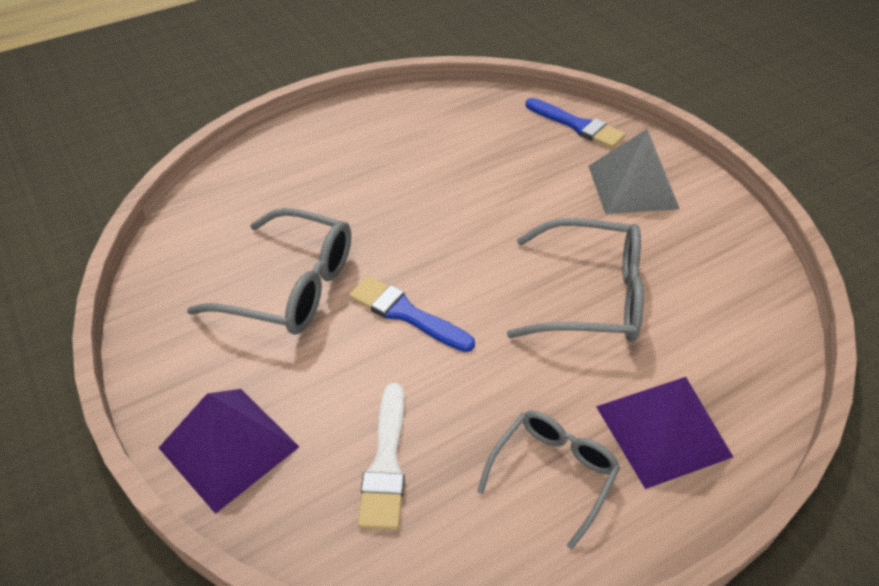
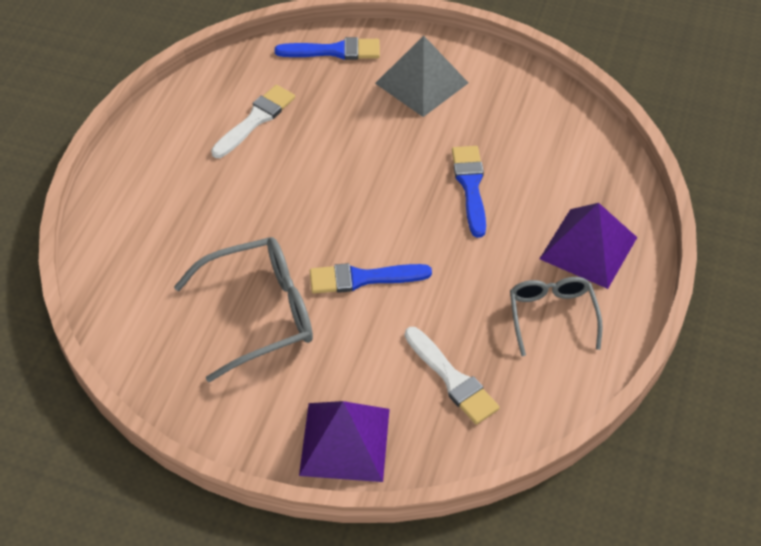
camera: 40 degrees left, 5 degrees up
grey glasses [507,218,644,342] -> blue brush [452,146,486,238]
none -> white brush [211,85,295,158]

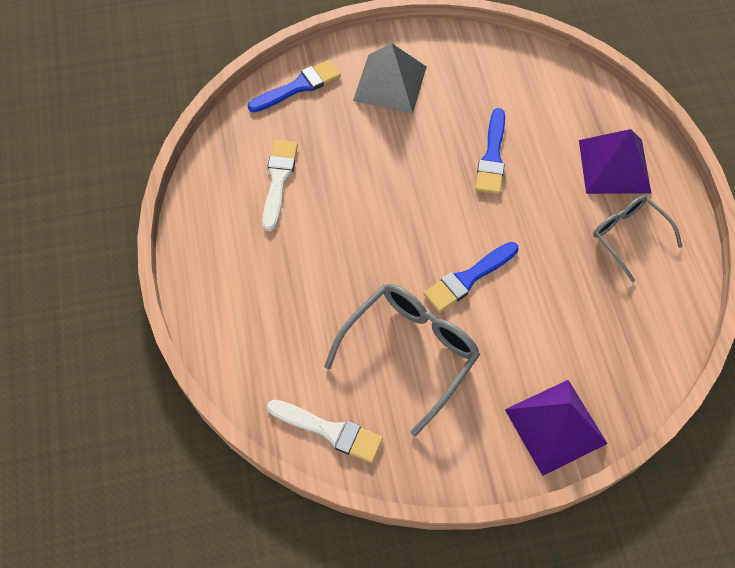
camera: 30 degrees left, 10 degrees up
white brush [405,327,500,425] -> white brush moved to [267,400,383,463]
blue brush [452,146,486,238] -> blue brush turned 135 degrees counterclockwise [475,108,505,195]

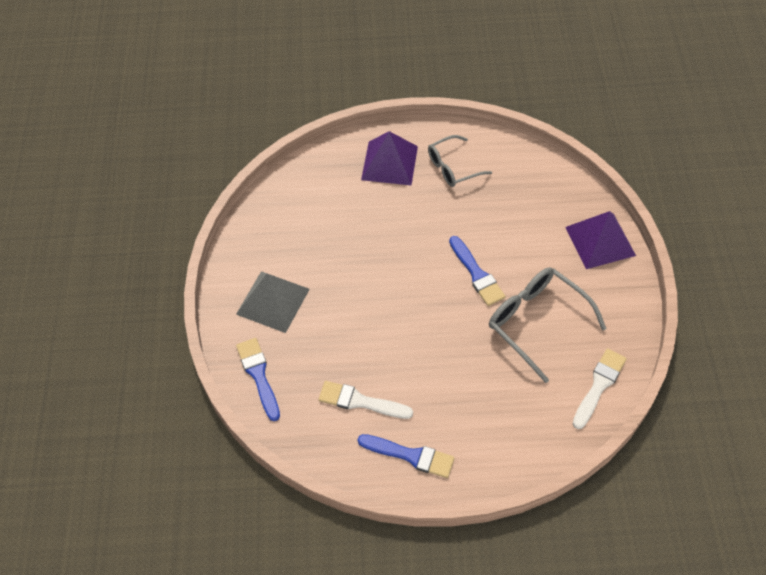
camera: 80 degrees left, 5 degrees down
blue brush [475,108,505,195] -> blue brush moved to [358,434,454,478]

